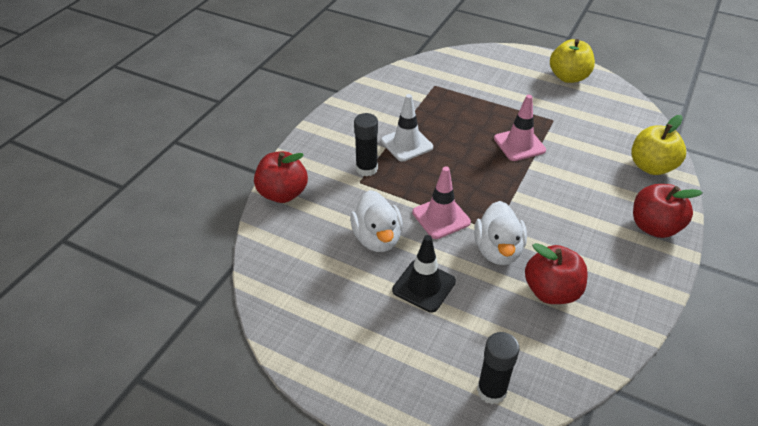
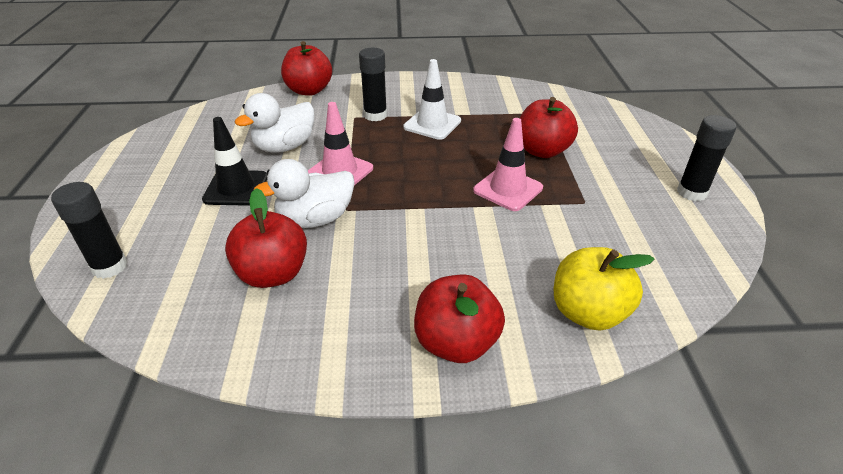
camera: 60 degrees right, 5 degrees down
yellow apple [550,39,595,83] -> black glue stick [677,115,737,201]
none -> red apple [520,97,578,158]

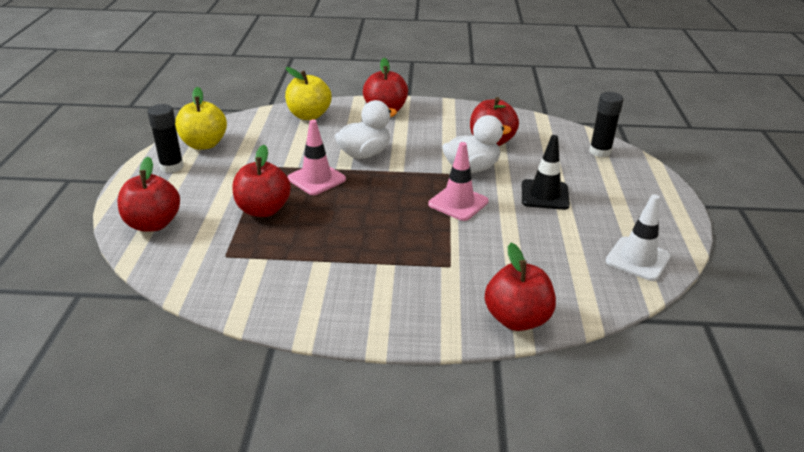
camera: 175 degrees left, 5 degrees down
white duck [235,93,314,153] -> white duck moved to [335,100,397,159]
black glue stick [359,48,387,121] -> none
white traffic cone [403,59,461,140] -> white traffic cone moved to [606,194,671,281]
none -> red apple [117,157,180,232]
none -> yellow apple [175,87,227,150]

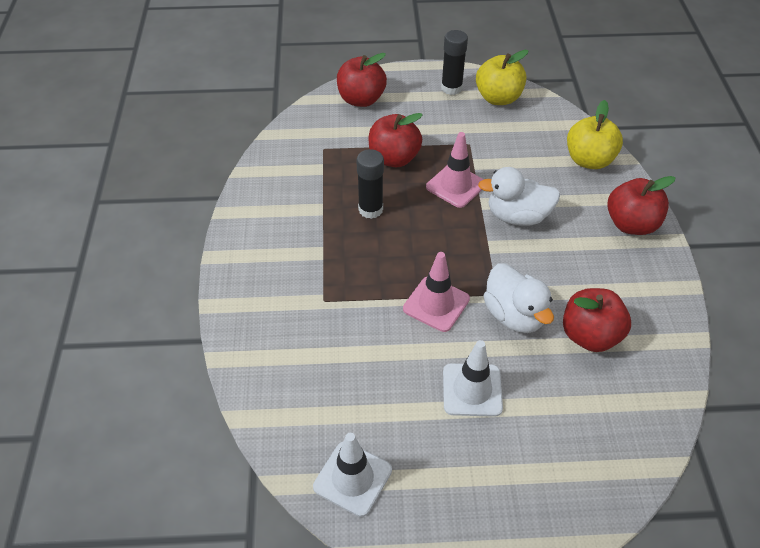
camera: 85 degrees right, 15 degrees up
white duck [335,100,397,159] -> white duck turned 135 degrees clockwise [478,167,560,226]
red apple [485,243,556,331] -> none
black traffic cone [522,135,570,210] -> white traffic cone [443,340,503,417]
black glue stick [589,92,624,157] -> black glue stick moved to [357,149,384,219]

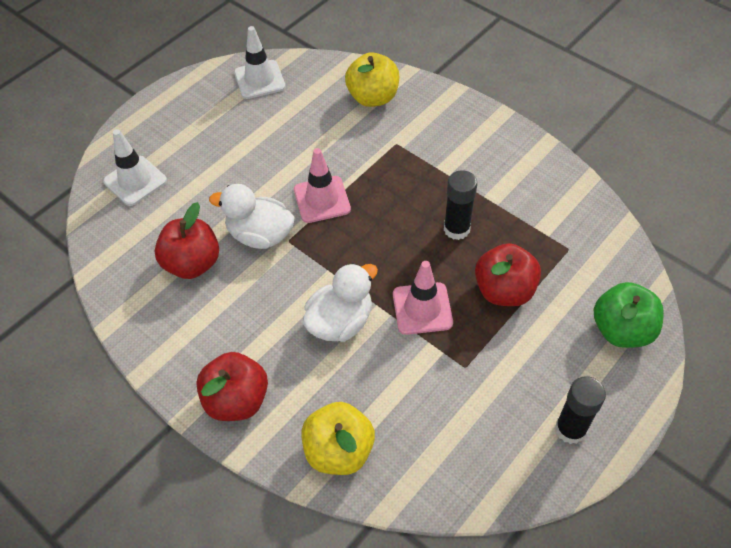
camera: 135 degrees right, 5 degrees up
red apple [337,53,387,107] -> green apple [594,282,664,348]
white traffic cone [443,340,503,417] -> white traffic cone moved to [103,129,167,206]
yellow apple [476,50,529,105] -> yellow apple moved to [345,52,399,107]

